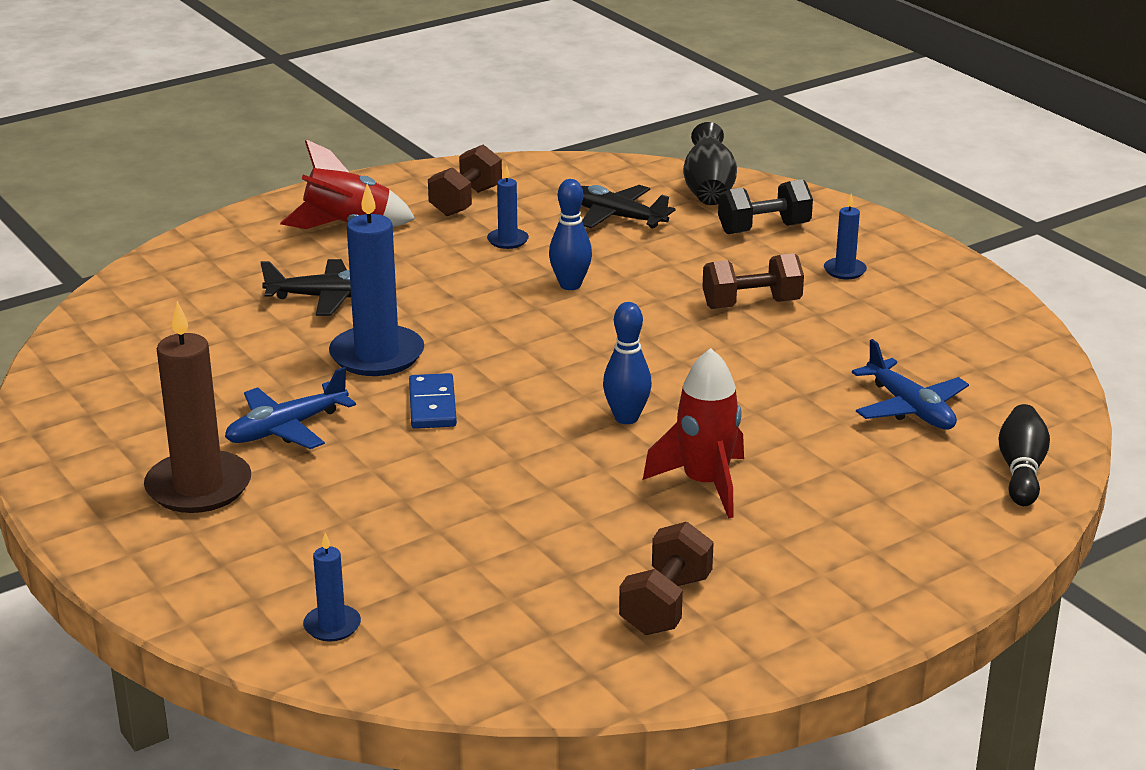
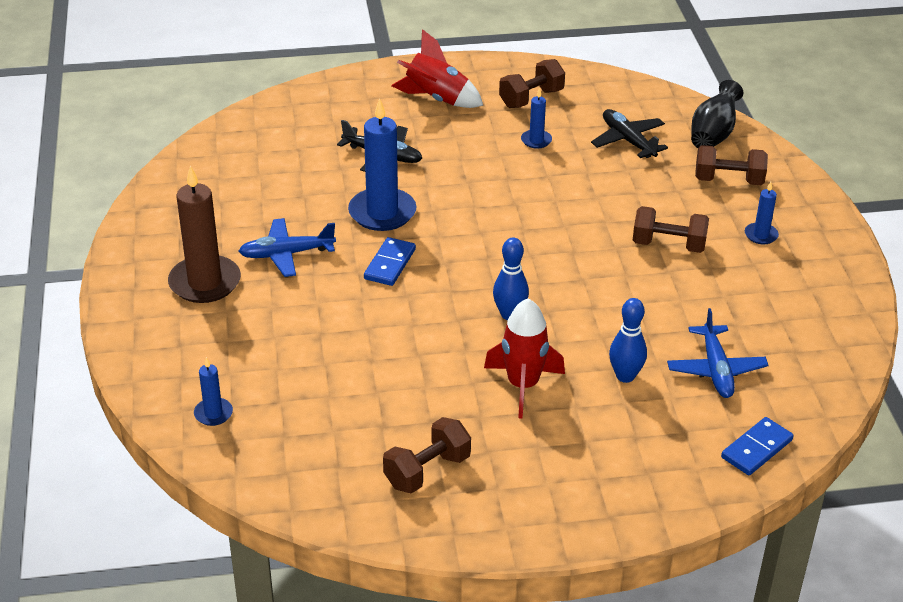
camera: 25 degrees right, 10 degrees up
blue bowling pin [549,179,592,290] -> blue bowling pin moved to [609,298,647,383]
black dumbbell [718,179,813,234] -> brown dumbbell [695,145,768,185]
black bowling pin [998,404,1050,506] -> blue domino [721,417,794,475]

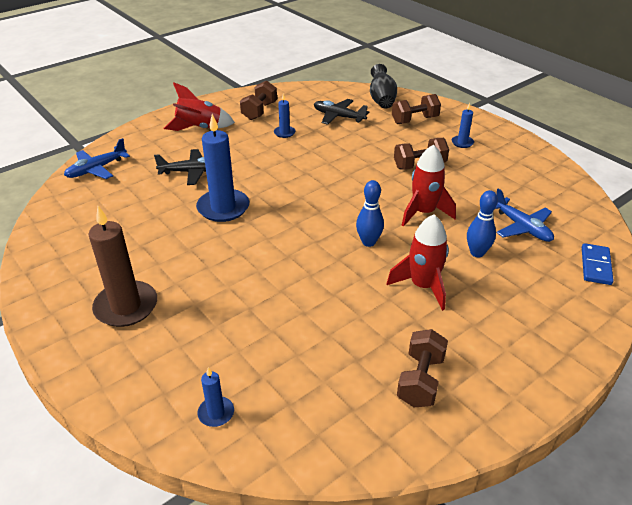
camera: 30 degrees left, 0 degrees up
blue plane [238,218,336,277] -> blue plane moved to [64,138,130,179]
blue domino [364,237,416,286] -> none
none -> red rocket [402,144,456,227]

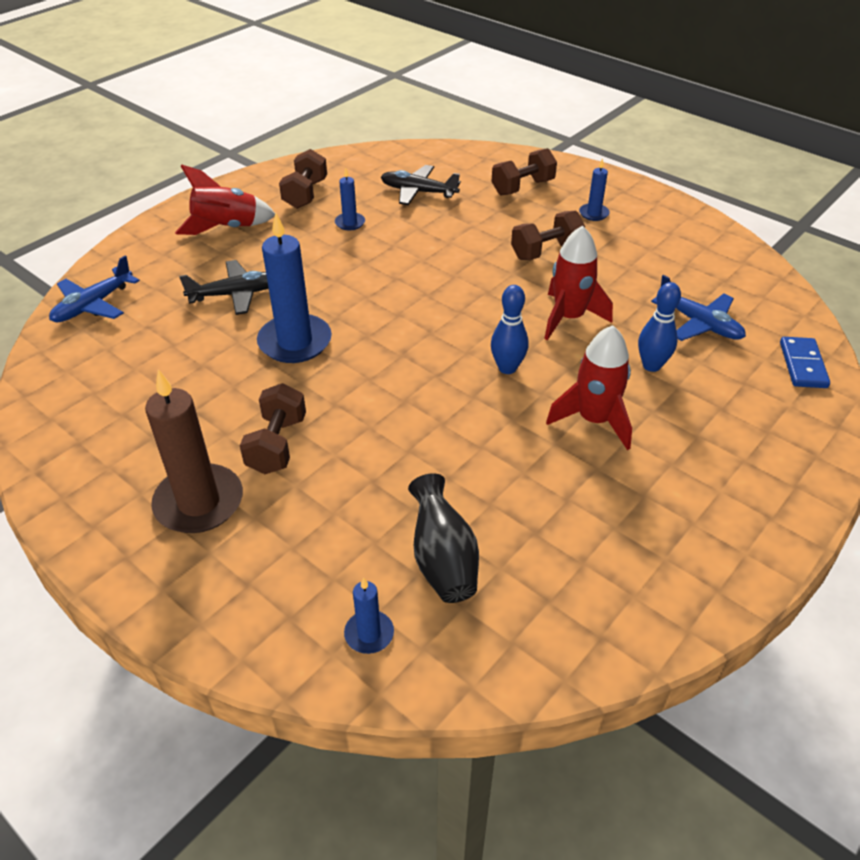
camera: 10 degrees left, 5 degrees up
black vase [370,64,397,109] -> black vase moved to [408,473,479,603]
brown dumbbell [397,329,448,407] -> brown dumbbell moved to [240,383,306,474]

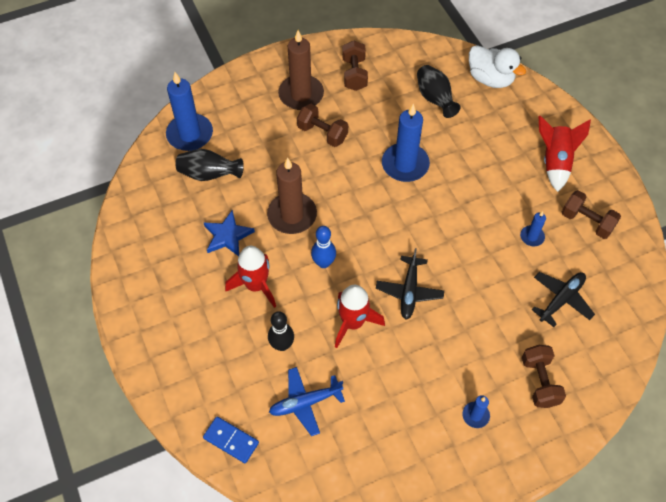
camera: 115 degrees right, 15 degrees up
blue plane [49,256,140,322] -> white duck [469,45,526,88]
black plane [179,260,269,315] -> black plane moved to [376,248,444,319]
blue candle [344,577,394,654] -> blue candle [166,72,213,151], size x2.05
brown dumbbell [511,211,585,260] -> brown dumbbell moved to [342,41,368,91]
blue bowling pin [638,282,681,372] -> black bowling pin [268,311,294,351]
none -> blue star [204,210,255,256]
none -> brown candle [267,157,317,234]
none -> black vase [417,65,460,118]

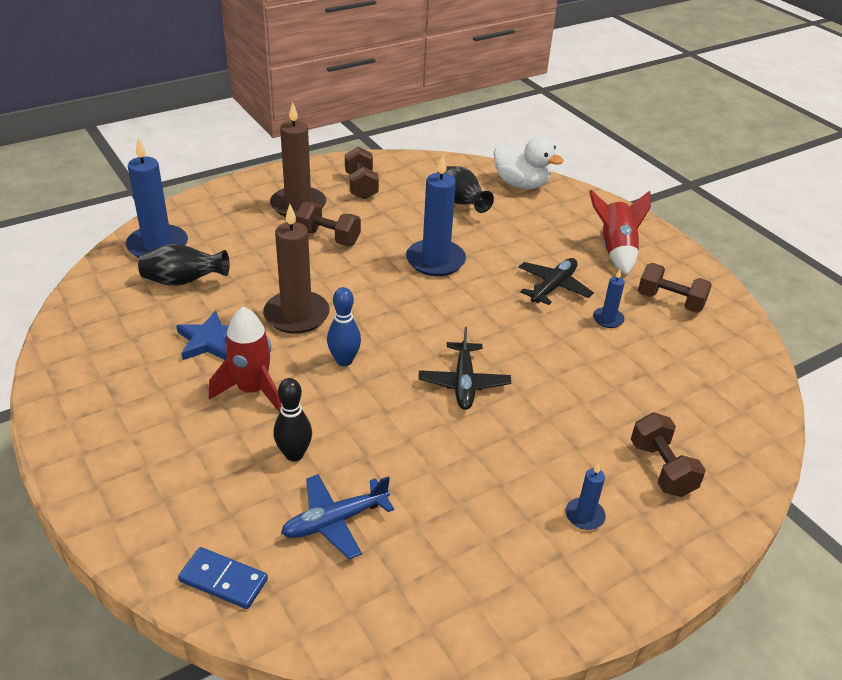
camera: 10 degrees left, 20 degrees down
red rocket [335,285,385,348] -> none
black plane [532,272,595,327] -> black plane moved to [519,258,594,305]

